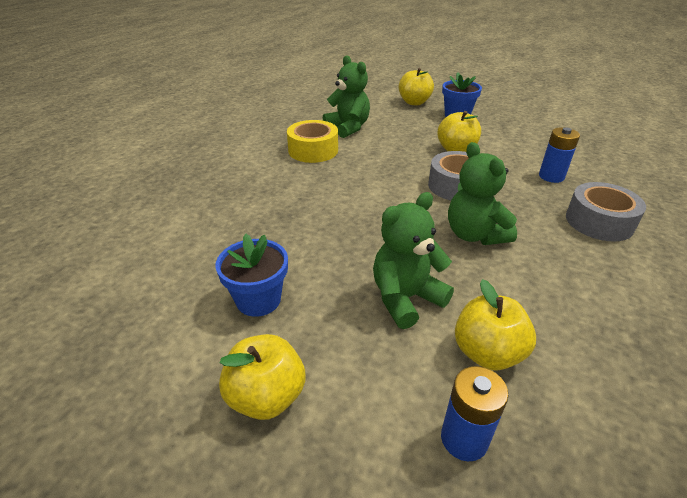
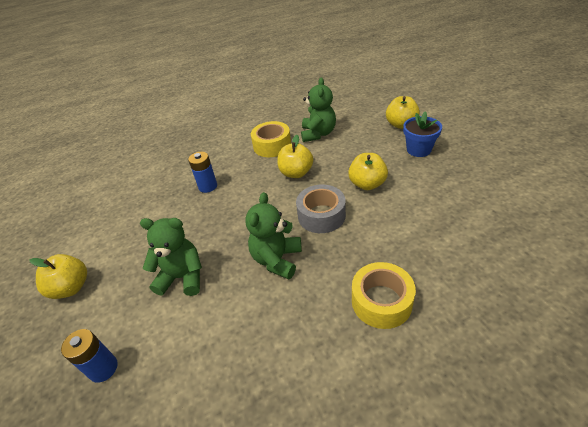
camera: 45 degrees right, 5 degrees up
blue flower pot [216,234,288,317] -> none
yellow apple [455,279,536,370] -> yellow apple moved to [277,135,313,178]
blue battery [539,127,580,183] -> blue battery moved to [188,152,217,193]
grey tape [566,182,646,241] -> yellow tape [352,262,416,329]

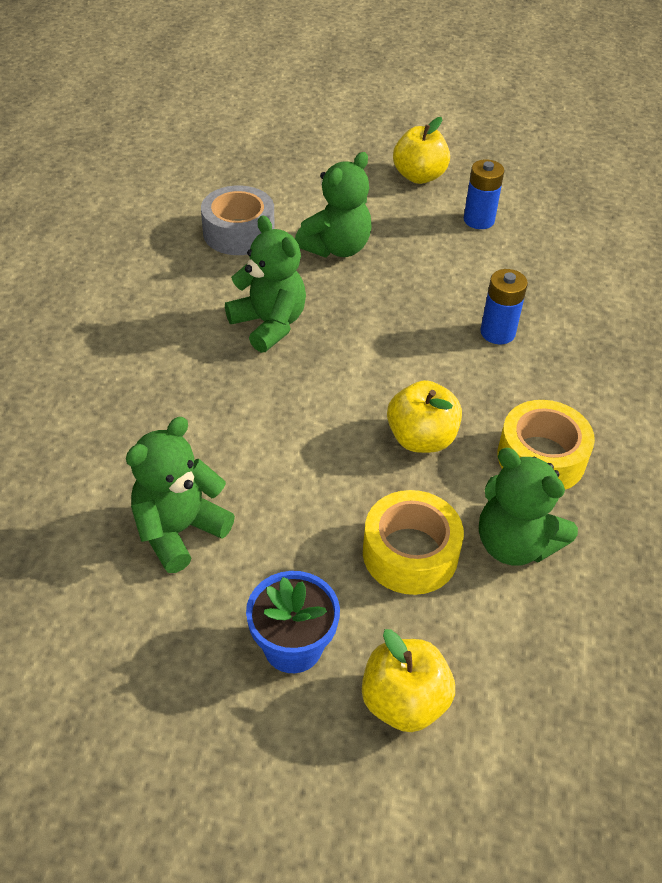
camera: 120 degrees right, 5 degrees up
blue battery [61,329,118,383] -> blue battery moved to [464,159,504,229]
grey tape [296,184,346,233] -> grey tape moved to [201,185,275,255]
yellow apple [348,153,388,190] -> none
yellow tape [352,262,416,329] -> yellow tape moved to [363,490,464,595]
none -> green teddy bear [126,417,235,573]

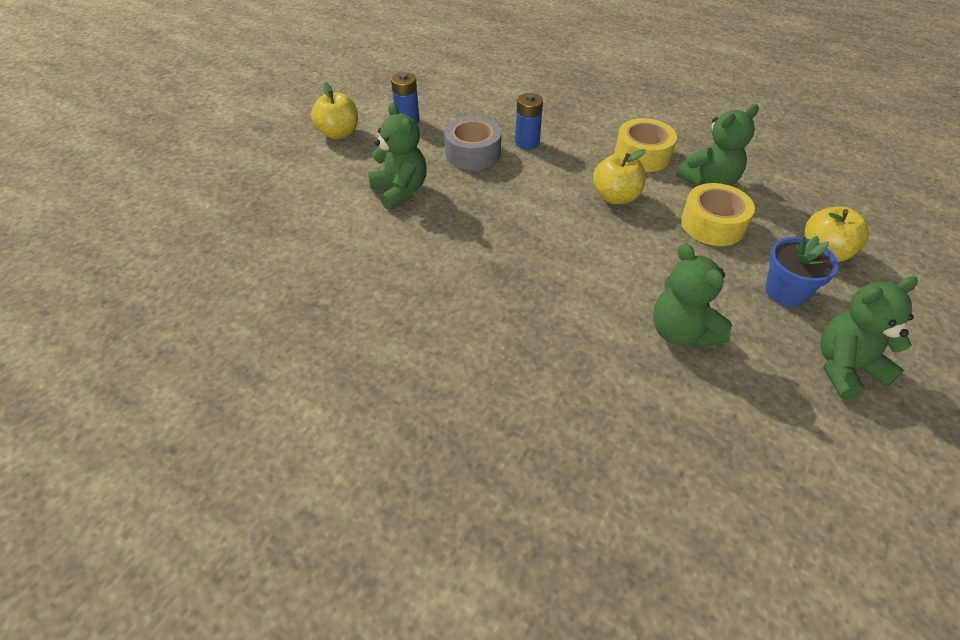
camera: 70 degrees left, 0 degrees up
grey tape [201,185,275,255] -> grey tape moved to [444,117,501,170]
green teddy bear [225,215,306,353] -> green teddy bear moved to [820,276,918,400]

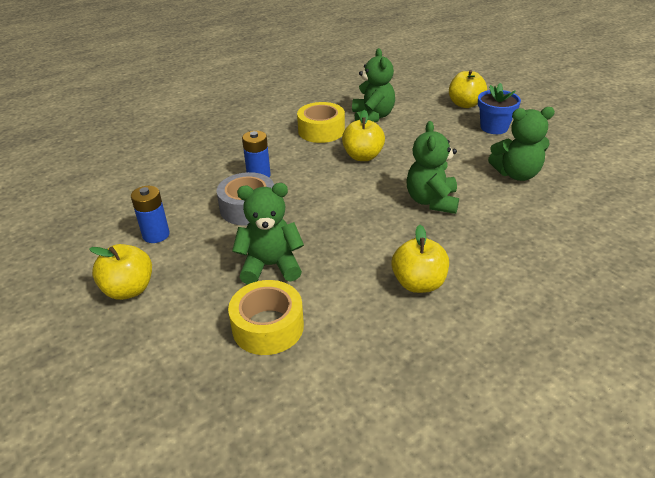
camera: 65 degrees left, 10 degrees down
yellow tape [681,183,755,246] -> yellow tape moved to [228,280,304,355]
green teddy bear [820,276,918,400] -> green teddy bear moved to [406,121,459,214]
none -> yellow apple [391,225,449,293]

